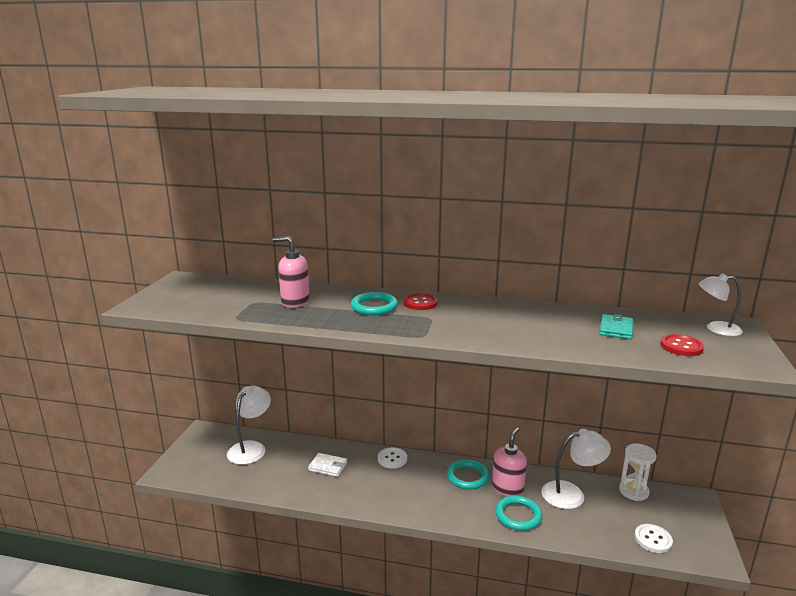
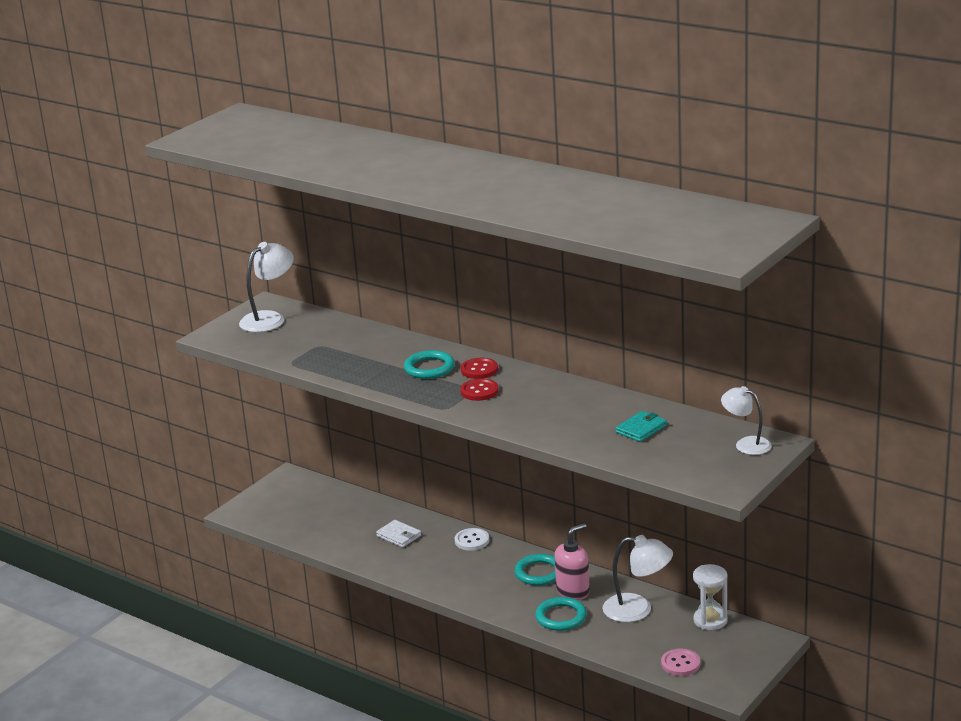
camera: 25 degrees right, 5 degrees up
white lamp [227,385,271,465] -> white lamp moved to [239,242,294,332]
pink soap dispenser [273,236,310,308] -> none
white button [634,524,673,553] -> pink button [661,648,700,676]
red button [660,334,704,356] -> red button moved to [460,378,499,401]

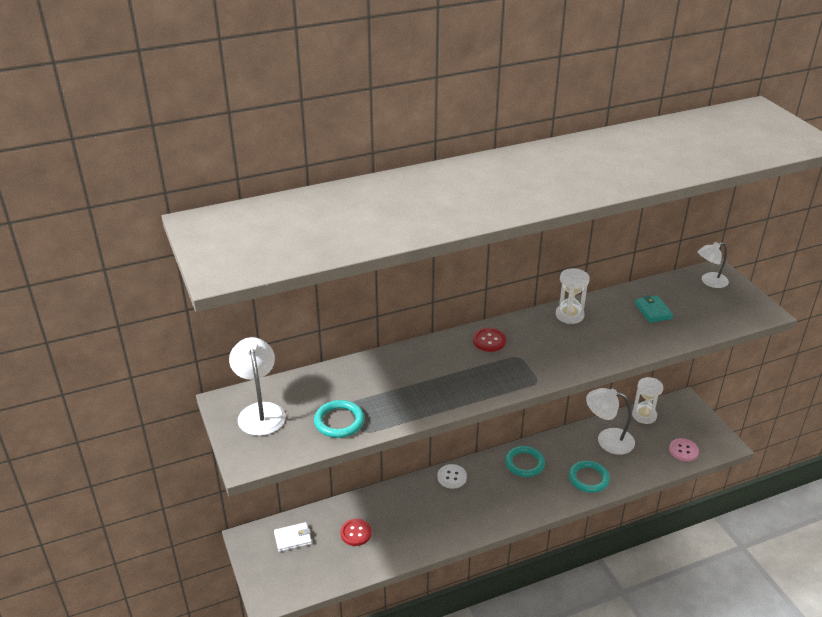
camera: 60 degrees left, 10 degrees up
white wallet [376,520,421,548] -> white wallet moved to [274,522,312,552]
turquoise ring [404,350,455,379] -> turquoise ring moved to [314,400,364,438]
red button [460,378,499,401] -> red button moved to [340,519,372,546]
pink soap dispenser [554,523,590,600] -> none
white lamp [603,535,673,622] -> white lamp turned 120 degrees counterclockwise [586,388,635,455]
none -> white hourglass [556,268,590,324]

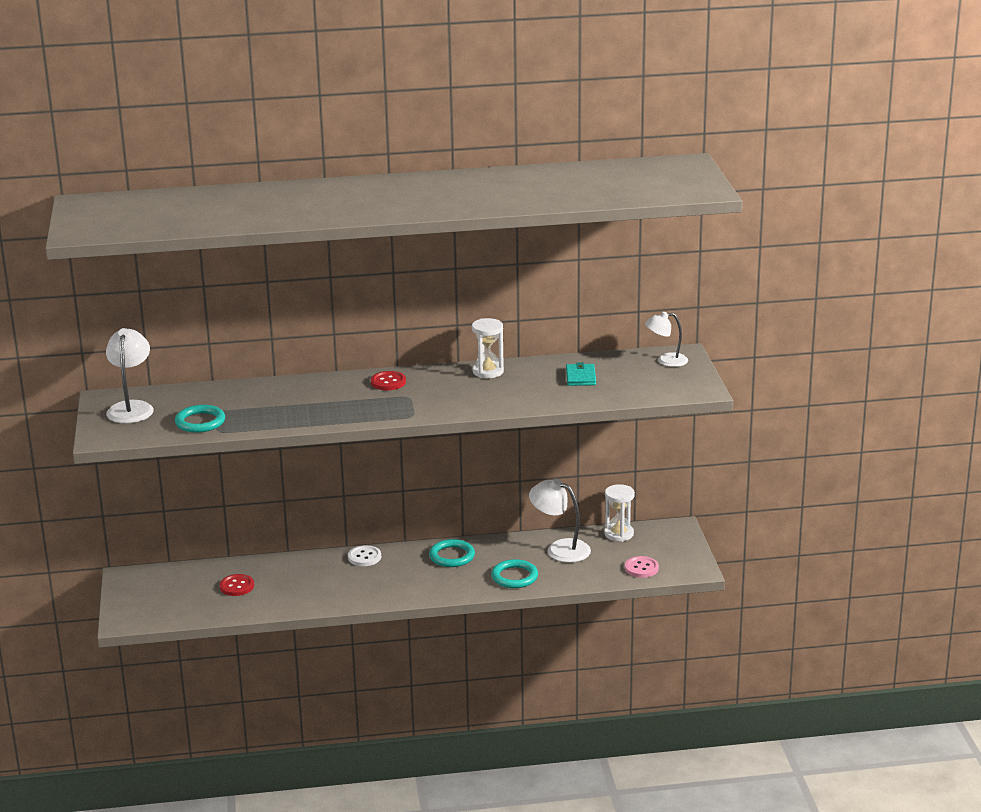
camera: 15 degrees right, 10 degrees down
white wallet [274,522,312,552] -> none

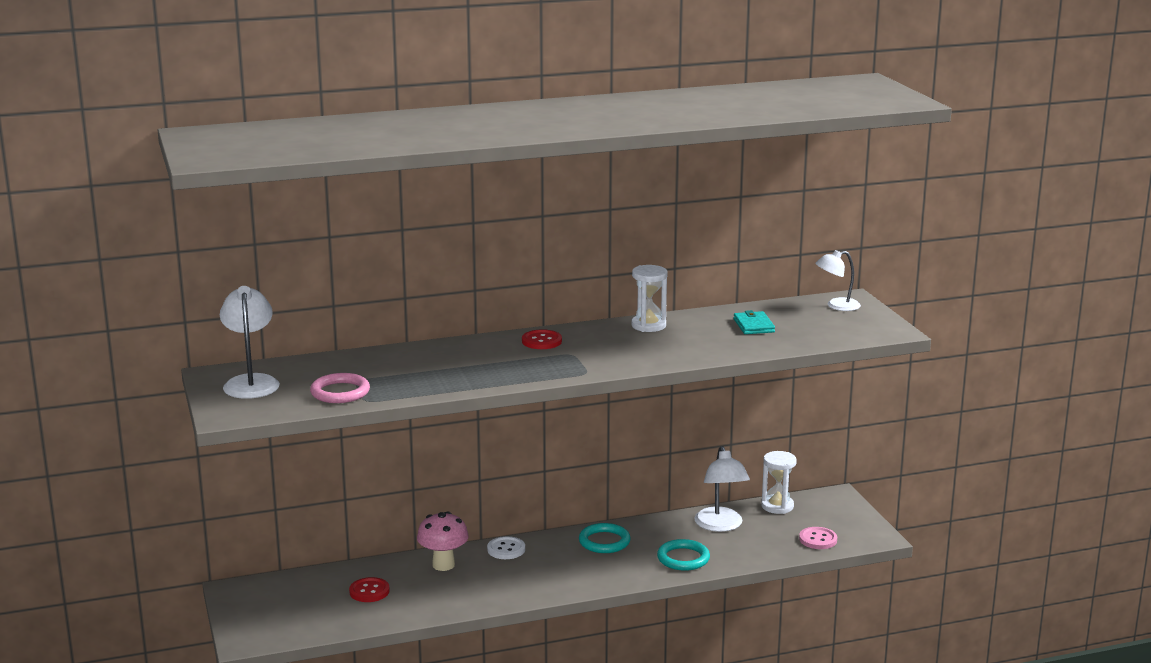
camera: 10 degrees left, 5 degrees down
turquoise ring [175,405,225,433] -> pink ring [310,373,370,403]
white lamp [529,479,591,563] -> white lamp turned 120 degrees counterclockwise [694,446,750,532]
none -> pink mushroom [417,511,469,571]

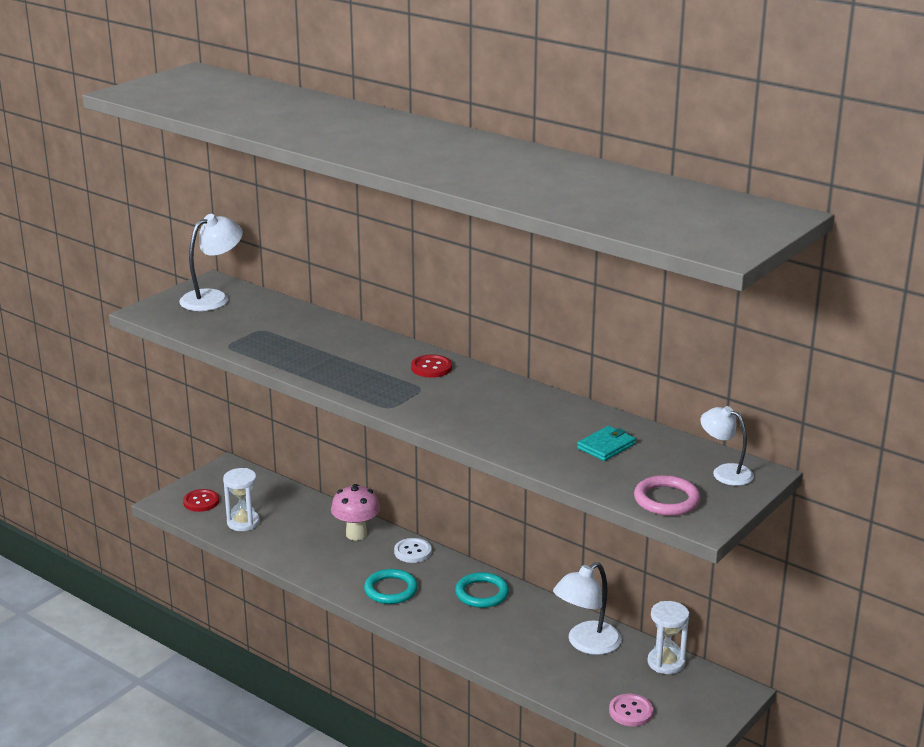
camera: 55 degrees right, 5 degrees up
pink ring [310,373,370,403] -> pink ring moved to [634,475,701,516]
red button [349,577,390,602] -> red button moved to [183,489,219,512]
white hourglass [631,265,667,332] -> white hourglass moved to [223,468,260,531]
turquoise ring [657,539,710,571] -> turquoise ring moved to [364,569,418,604]

